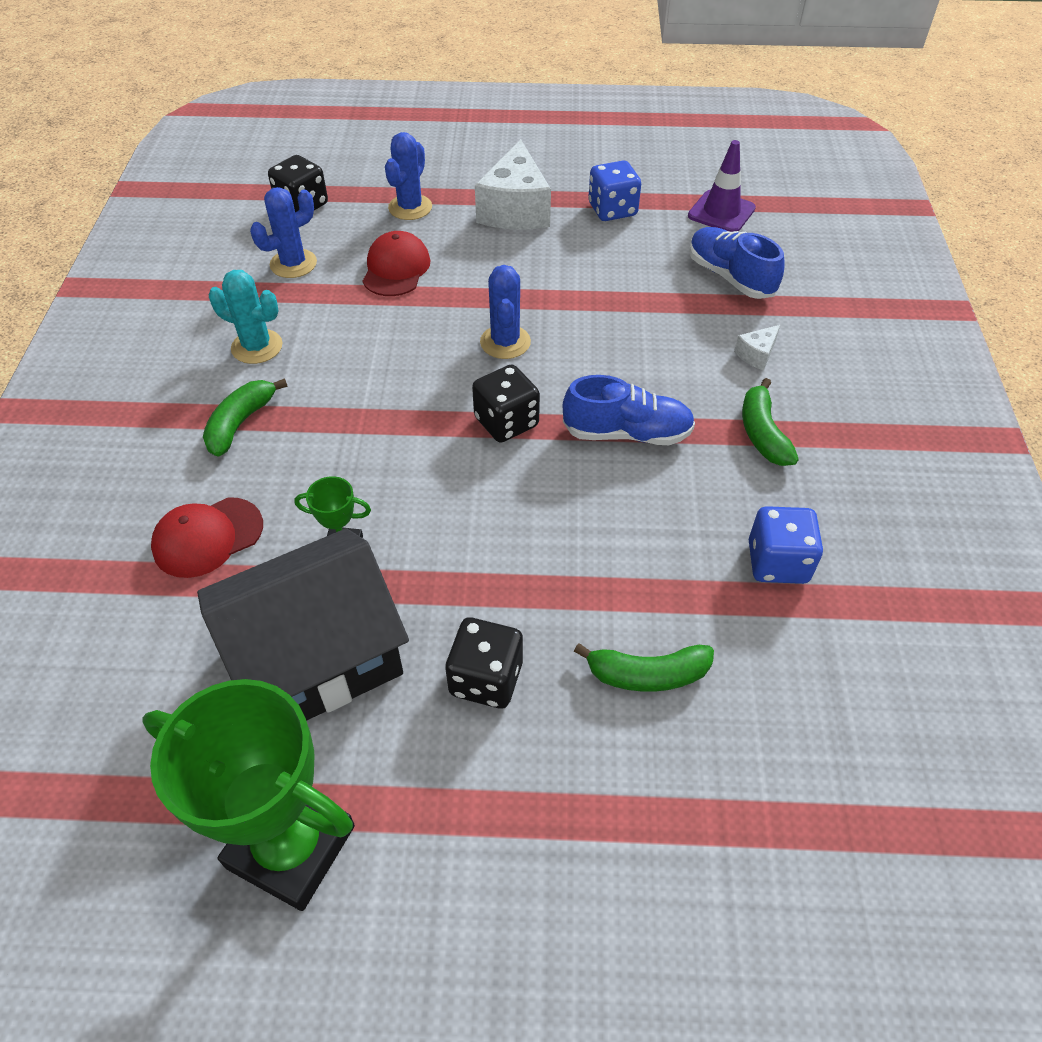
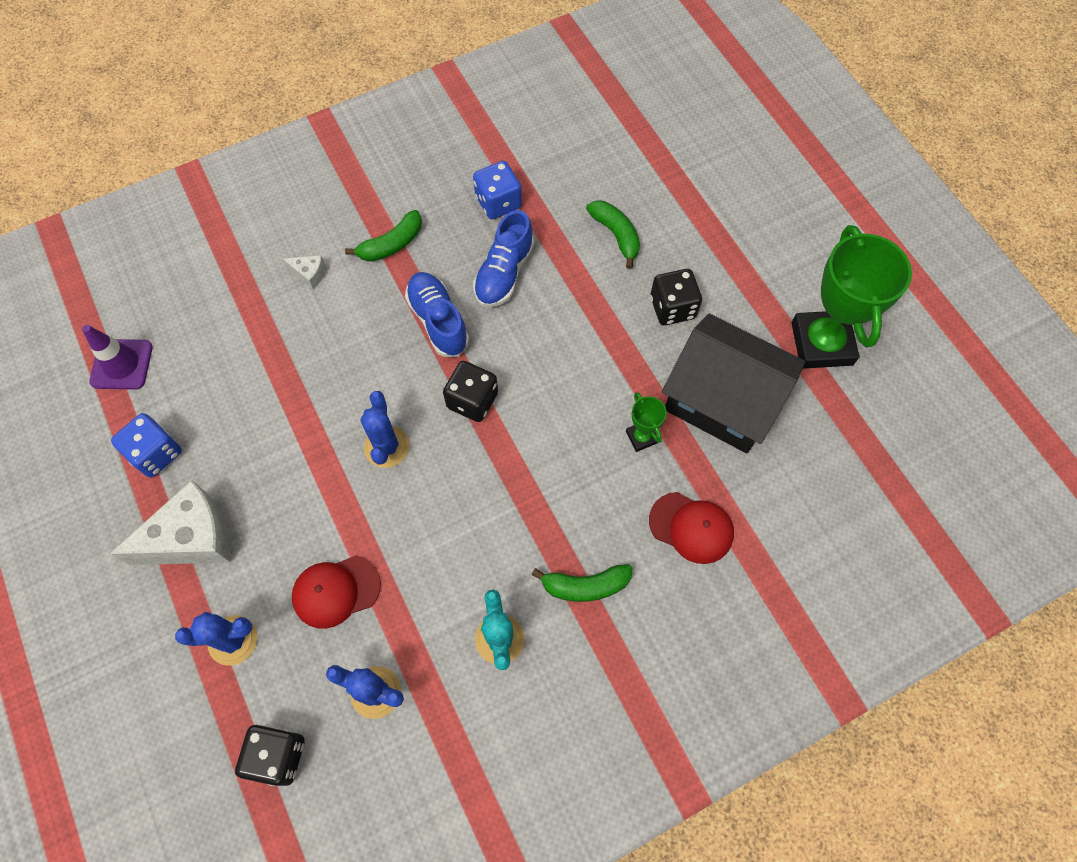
camera: 120 degrees left, 15 degrees up
blue cactus [480,265,531,359] -> blue cactus turned 60 degrees counterclockwise [360,391,409,468]
blue shoe [689,227,785,299] -> blue shoe moved to [473,210,535,307]

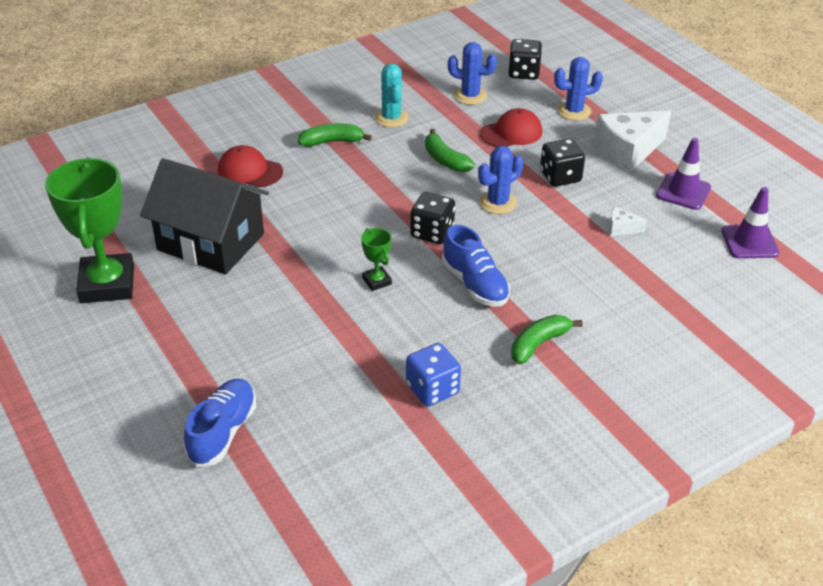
camera: 175 degrees right, 25 degrees down
blue dice [111,413,182,478] -> purple traffic cone [656,138,711,210]
white cheese [282,255,325,290] -> white cheese moved to [609,207,647,236]
blue cactus [360,391,409,468] -> blue cactus turned 60 degrees clockwise [478,146,523,214]
blue shoe [473,210,535,307] -> blue shoe moved to [184,379,256,467]
green banana [586,200,640,269] -> green banana moved to [425,129,475,172]
green trophy [626,392,667,452] -> green trophy moved to [361,228,392,291]
black dice [650,269,702,325] -> black dice moved to [540,139,585,187]

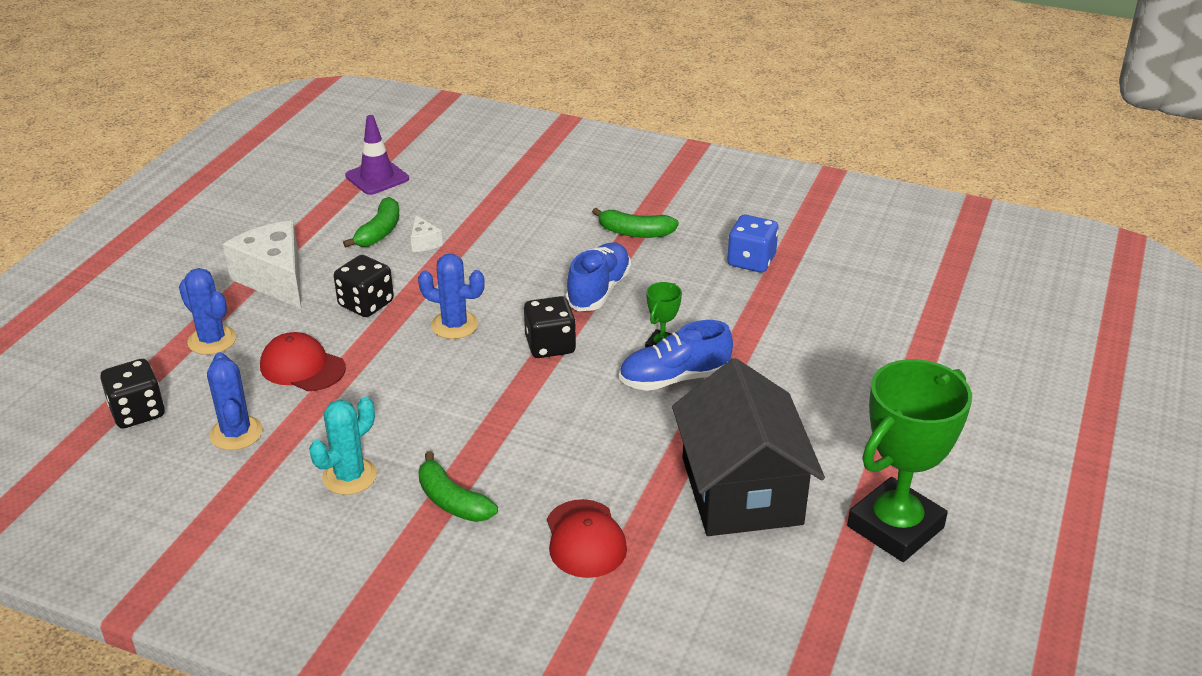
camera: 125 degrees left, 5 degrees down
blue shoe [184,379,256,467] -> blue shoe moved to [619,320,733,391]
green banana [425,129,475,172] -> green banana moved to [343,197,399,248]
white cheese [594,110,671,173] -> white cheese turned 150 degrees counterclockwise [223,221,301,309]
purple traffic cone [656,138,711,210] -> none

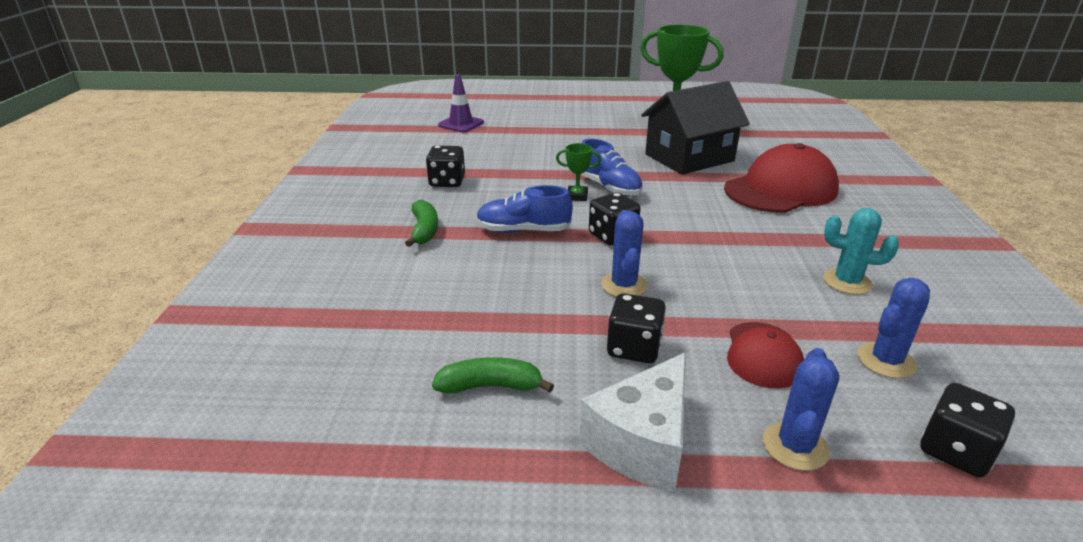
camera: 110 degrees left, 5 degrees down
purple traffic cone [345,115,409,195] -> purple traffic cone moved to [438,74,484,132]
white cheese [411,215,443,252] -> none
green banana [418,451,498,522] -> none
red cap [547,499,627,578] -> red cap [724,143,839,213], size x1.83
blue dice [727,215,779,273] -> black dice [426,146,465,187]

